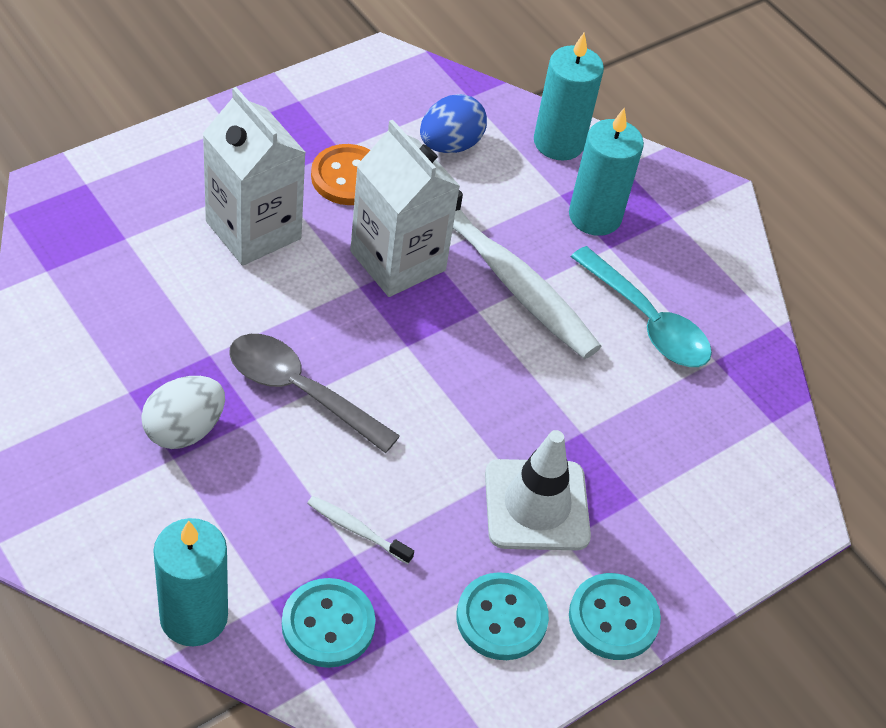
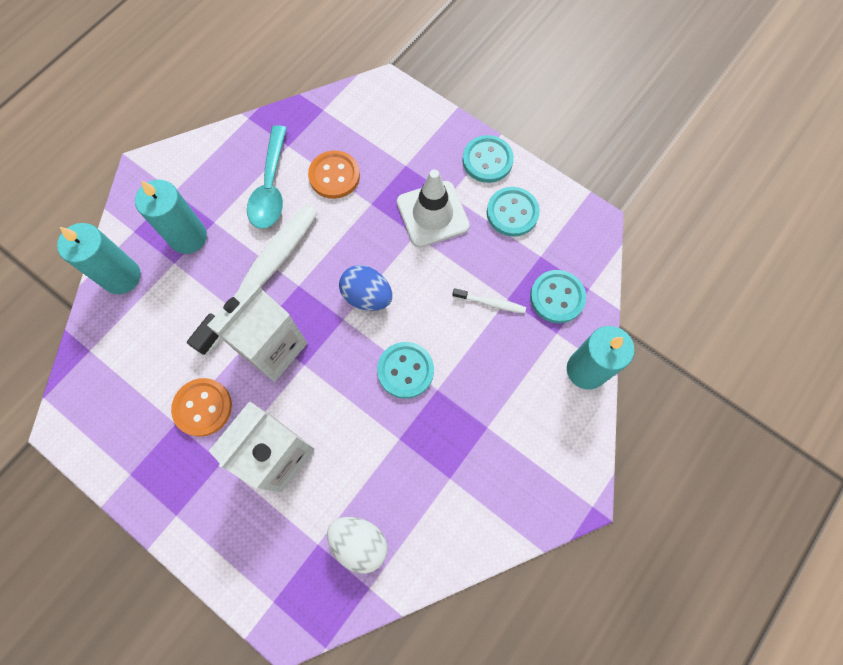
camera: 100 degrees left, 20 degrees up
white egg [141,376,225,449] -> white egg moved to [327,517,388,574]
grey spoon [229,334,400,453] -> turquoise button [377,342,434,399]
white toothbrush [307,496,414,564] -> white toothbrush turned 90 degrees counterclockwise [452,288,526,313]
blue egg [420,94,487,153] -> blue egg moved to [339,265,392,311]
turquoise spoon [571,246,712,367] -> turquoise spoon turned 150 degrees clockwise [247,125,287,229]
none -> orange button [308,150,360,199]

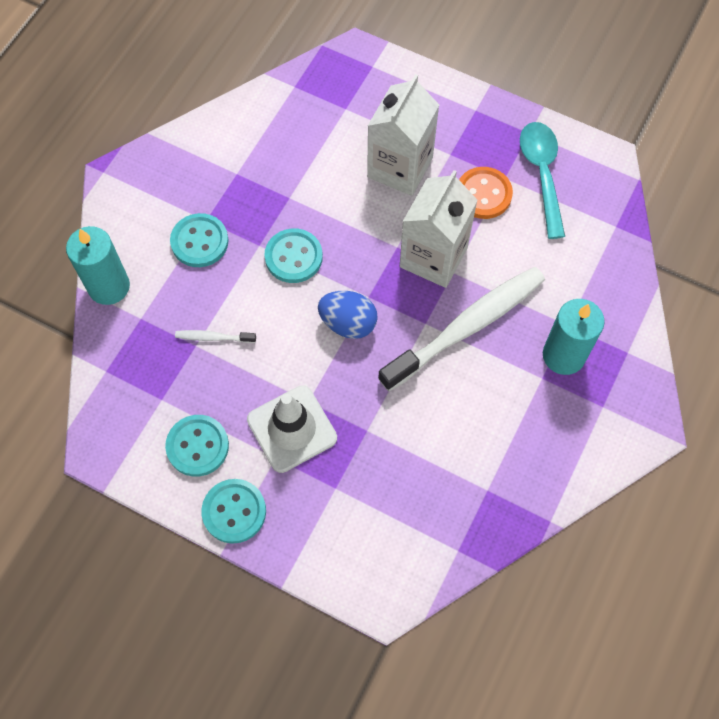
camera: 170 degrees right, 5 degrees down
turquoise candle [57,223,141,294] -> none
white toothbrush [187,204,318,356] -> white toothbrush turned 150 degrees counterclockwise [378,267,545,391]
turquoise spoon [247,125,287,229] -> turquoise spoon moved to [520,122,565,239]
orange button [308,150,360,199] -> none
white egg [327,517,388,574] -> none
turquoise button [530,270,586,323] -> turquoise button moved to [170,213,229,267]

